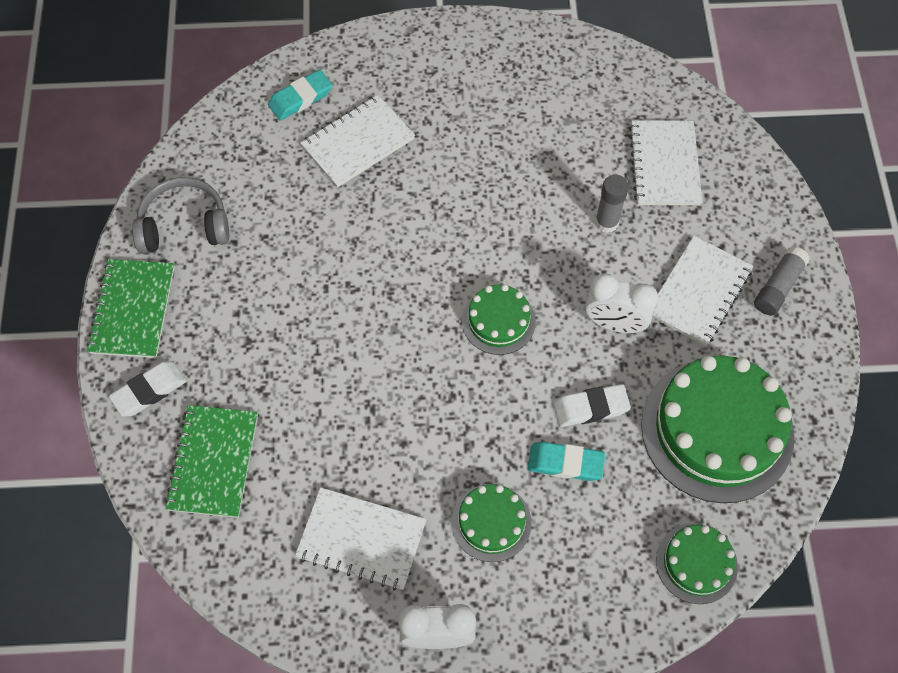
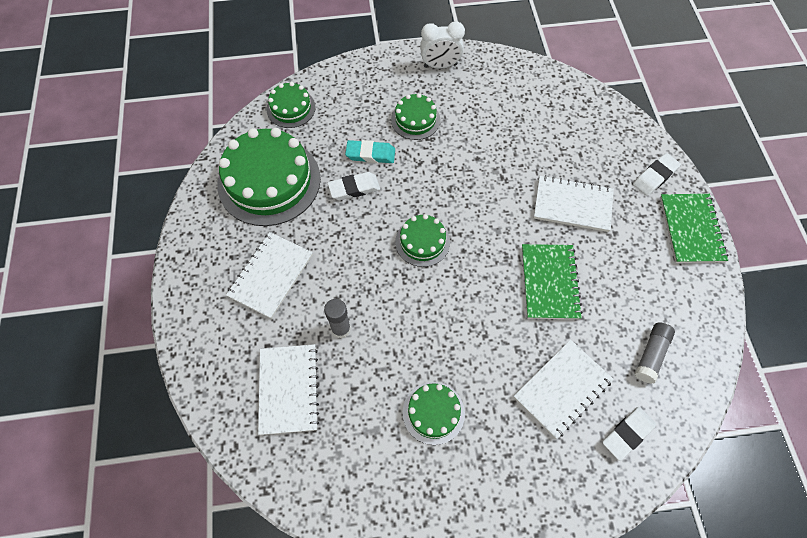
camera: 175 degrees right, 0 degrees up
grey headphones [132,177,229,254] -> none
green notebook [165,405,258,518] -> green notebook moved to [522,244,583,319]
turquoise eraser [268,70,332,120] -> white eraser [603,407,656,461]
white notebook [295,487,426,591] -> white notebook moved to [534,175,614,232]
white clock [585,274,658,333] -> none
grey glue stick [754,247,810,315] -> grey glue stick moved to [635,322,675,384]
none -> green cake [403,382,465,445]

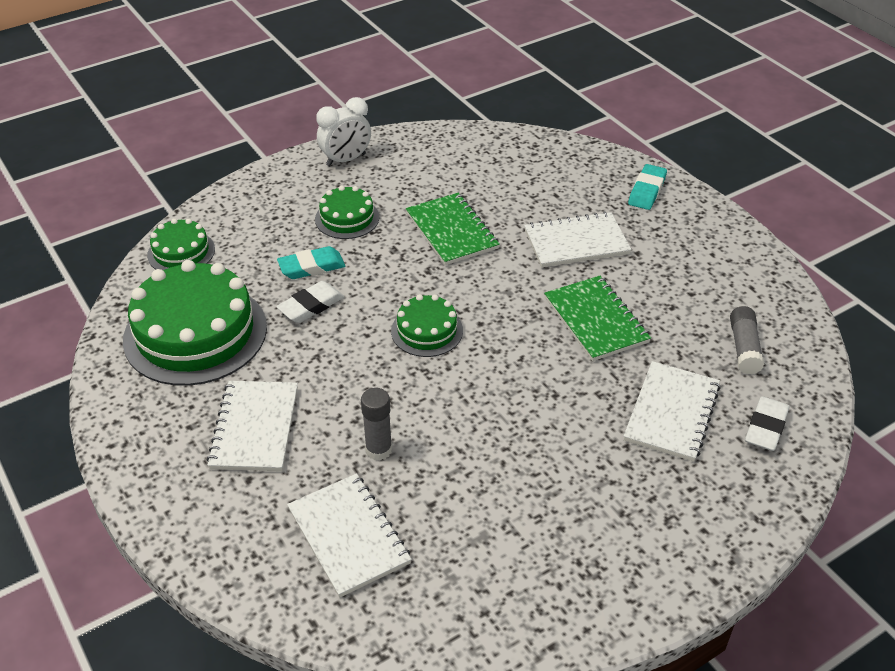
camera: 25 degrees left, 20 degrees down
green cake [403,382,465,445] -> none
white eraser [633,153,681,196] -> turquoise eraser [628,164,667,210]
green notebook [660,194,728,263] -> green notebook moved to [406,193,500,265]

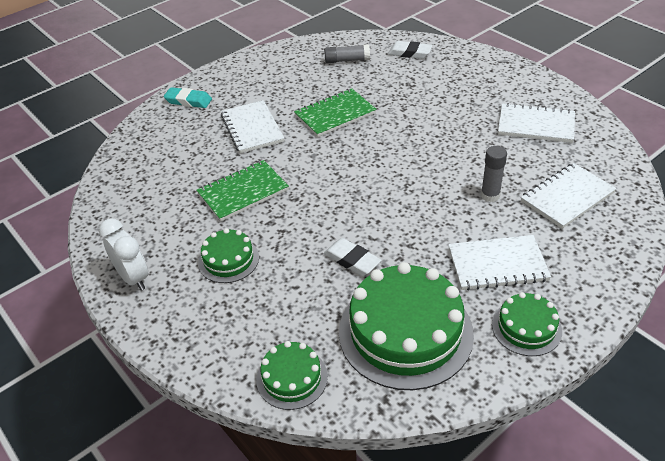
camera: 95 degrees left, 0 degrees up
turquoise eraser [277,246,345,279] -> none
green cake [391,294,463,357] -> green cake moved to [492,292,562,356]
white notebook [624,361,721,462] -> white notebook moved to [498,103,575,143]

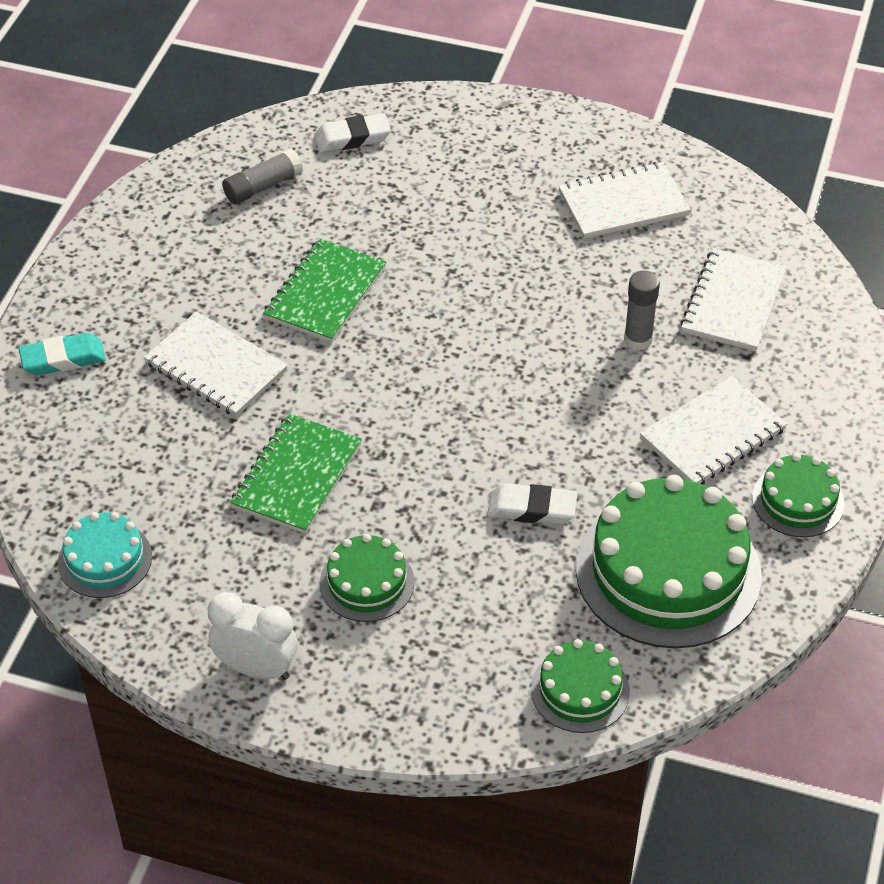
camera: 35 degrees left, 5 degrees up
none -> turquoise cake [58,512,152,598]

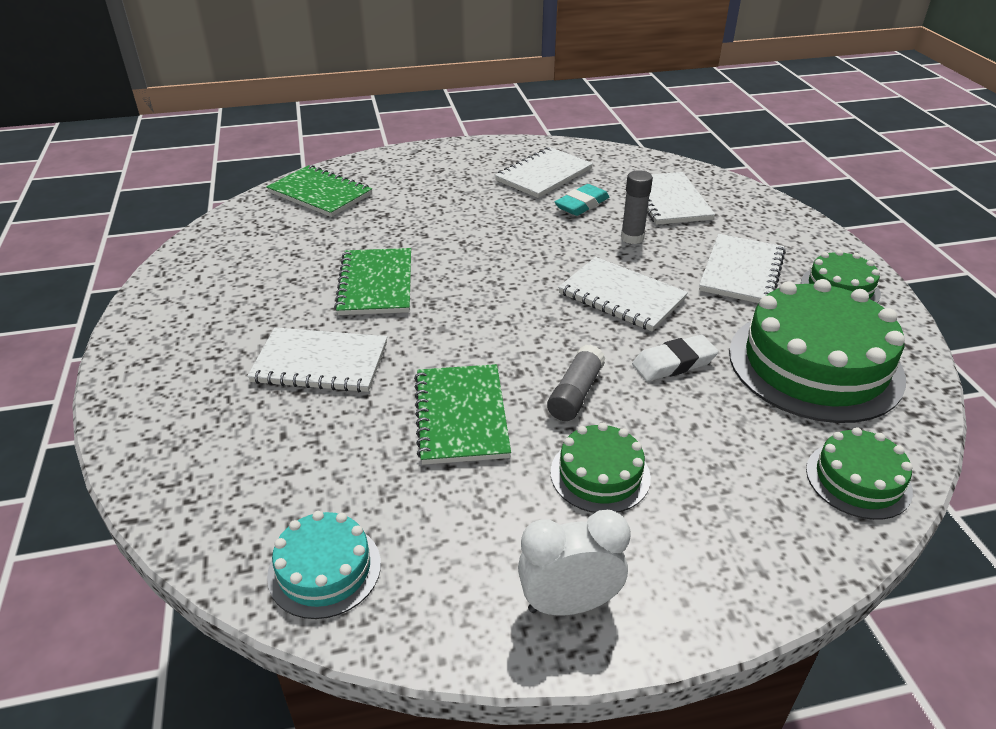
camera: 30 degrees left, 10 degrees down
turquoise eraser [18,333,106,375] -> turquoise eraser moved to [555,184,609,216]
grey glue stick [222,149,303,204] -> grey glue stick moved to [547,345,606,421]
white eraser [314,113,391,153] -> green notebook [266,165,372,217]
none -> white notebook [558,257,688,331]

